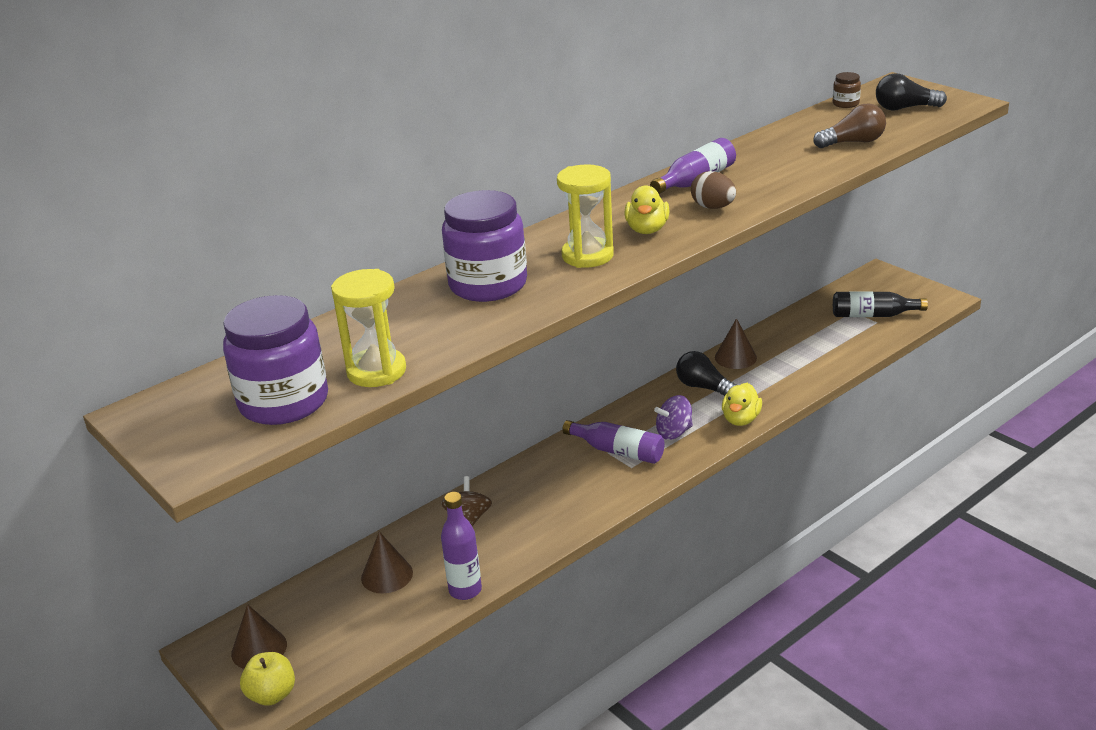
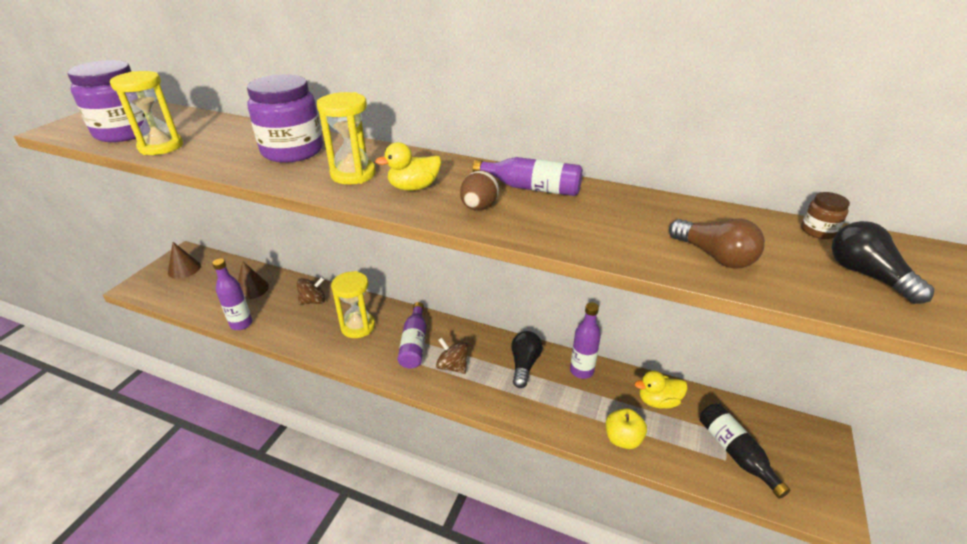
camera: 60 degrees right, 5 degrees up
yellow apple [240,652,295,706] -> yellow apple moved to [606,408,647,449]
purple spinning top [654,395,693,440] -> brown spinning top [436,338,469,374]
brown cone [715,318,757,369] -> purple bottle [570,303,601,379]
yellow duck [722,383,762,426] -> yellow duck moved to [635,370,688,409]
none -> yellow hourglass [331,271,375,338]

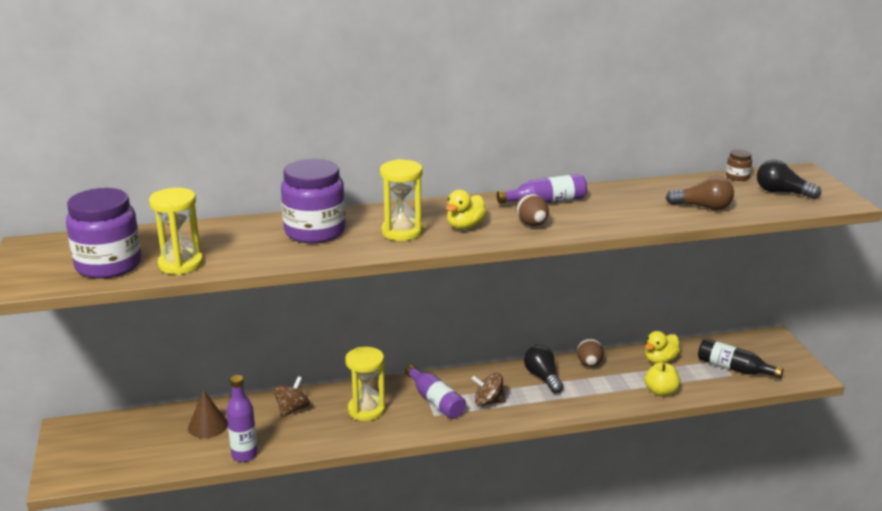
camera: 35 degrees left, 10 degrees down
brown cone [168,242,201,279] -> none
purple bottle [570,303,601,379] -> brown egg [577,338,604,367]

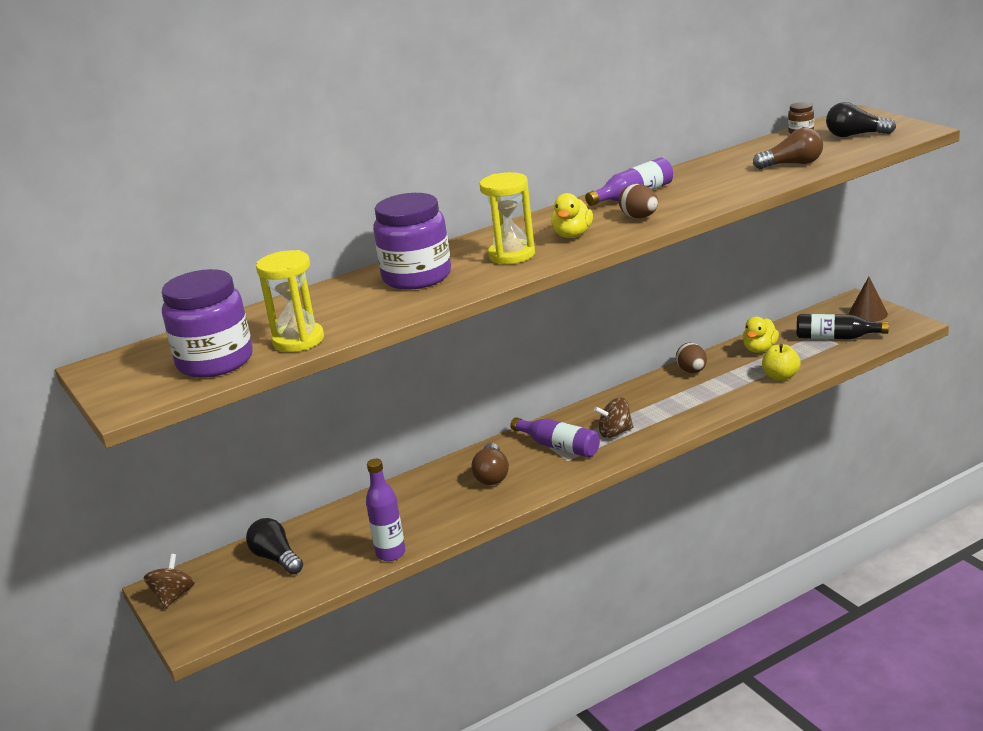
camera: 15 degrees left, 0 degrees up
brown cone [188,390,228,438] -> brown cone moved to [849,277,888,322]
brown spinning top [273,376,310,417] -> brown spinning top moved to [143,554,195,609]
yellow hourglass [345,347,386,421] -> brown light bulb [472,443,509,485]
black light bulb [524,345,564,393] -> black light bulb moved to [246,518,303,575]

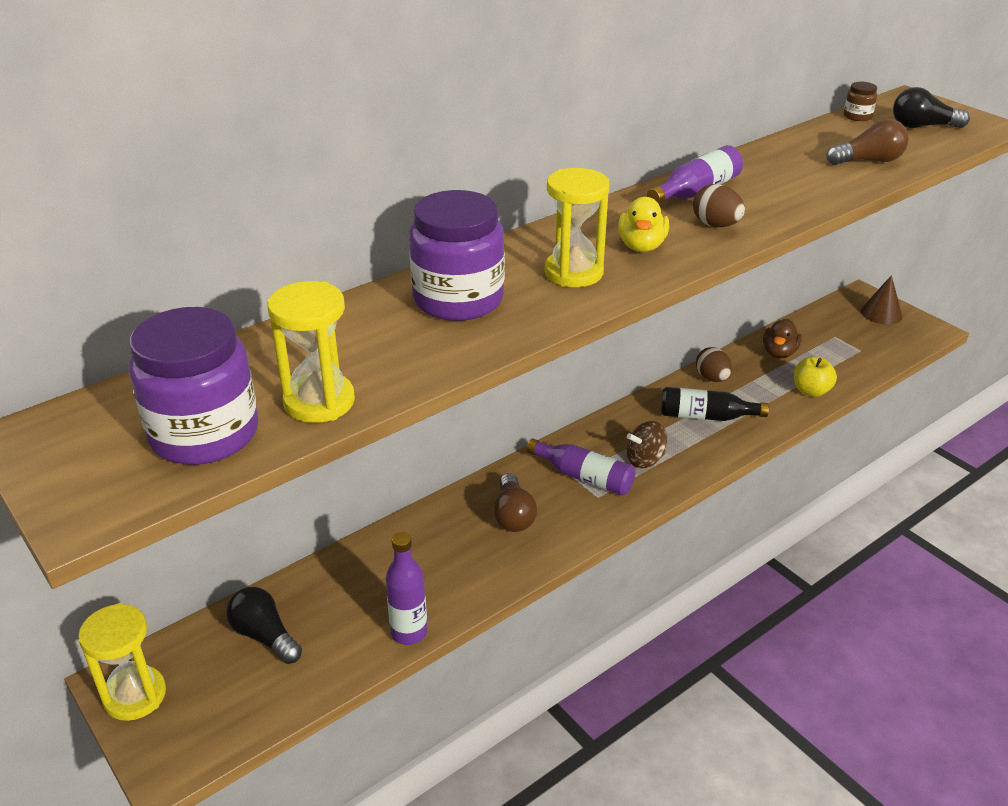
camera: 10 degrees left, 10 degrees up
brown spinning top [143,554,195,609] -> yellow hourglass [78,603,166,721]
yellow duck [743,317,779,353] -> brown duck [763,319,802,359]
black bottle [797,314,889,339] -> black bottle moved to [661,387,769,421]

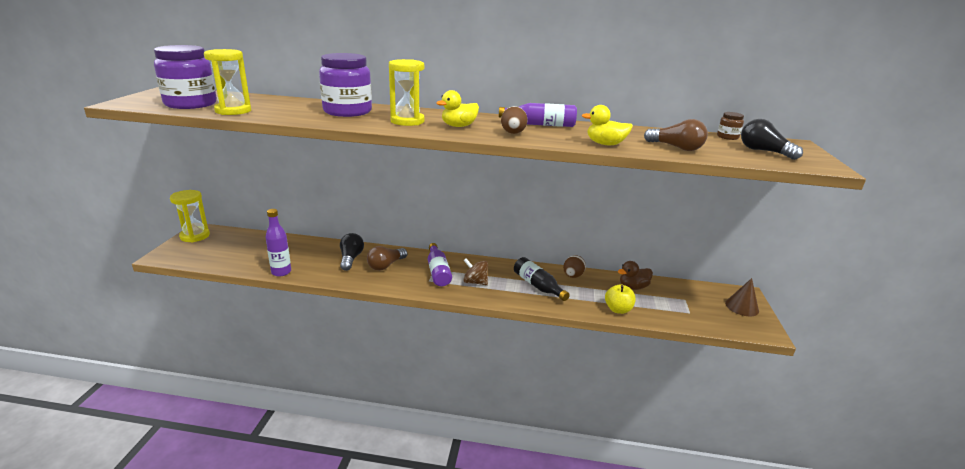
camera: 45 degrees right, 10 degrees down
black light bulb [226,587,302,664] -> black light bulb moved to [340,233,364,271]
none -> yellow duck [581,105,633,145]

